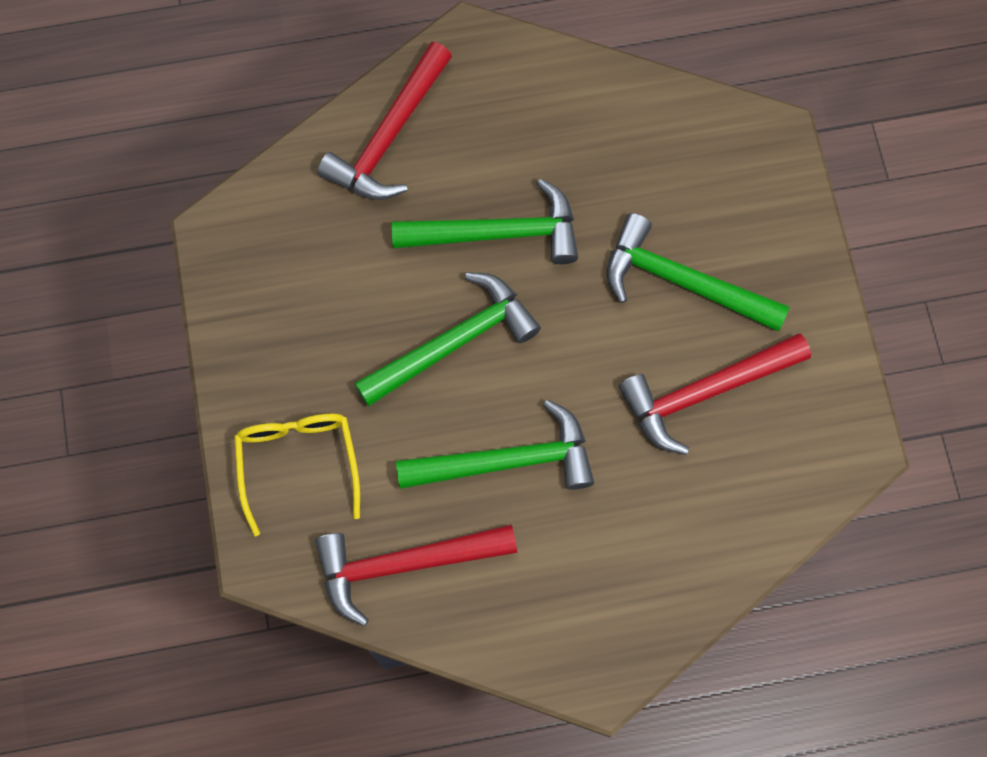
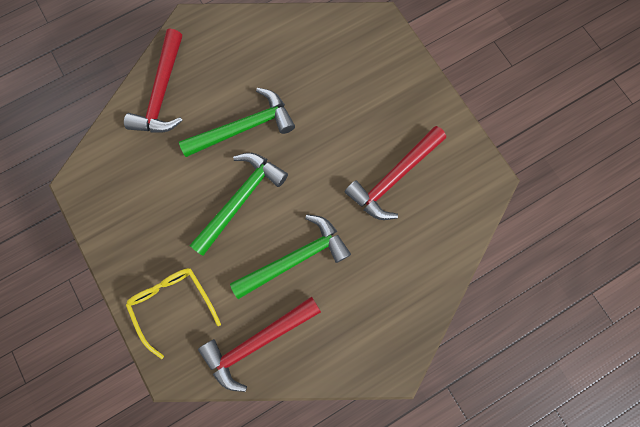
camera: 20 degrees left, 5 degrees up
green hammer [607,213,790,331] -> none

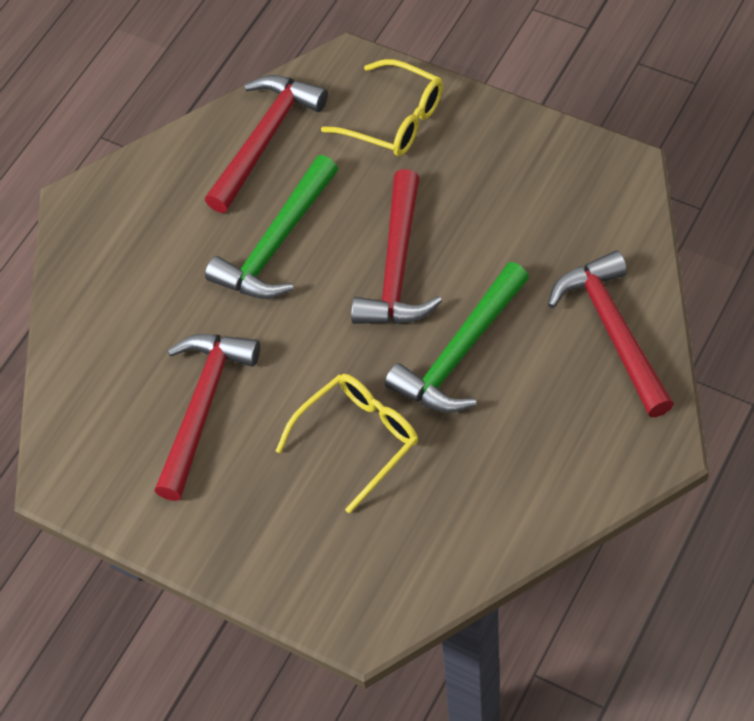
camera: 155 degrees right, 20 degrees down
green hammer [189,153,288,256] -> red hammer [351,169,442,324]
none -> yellow glasses [276,374,418,514]

